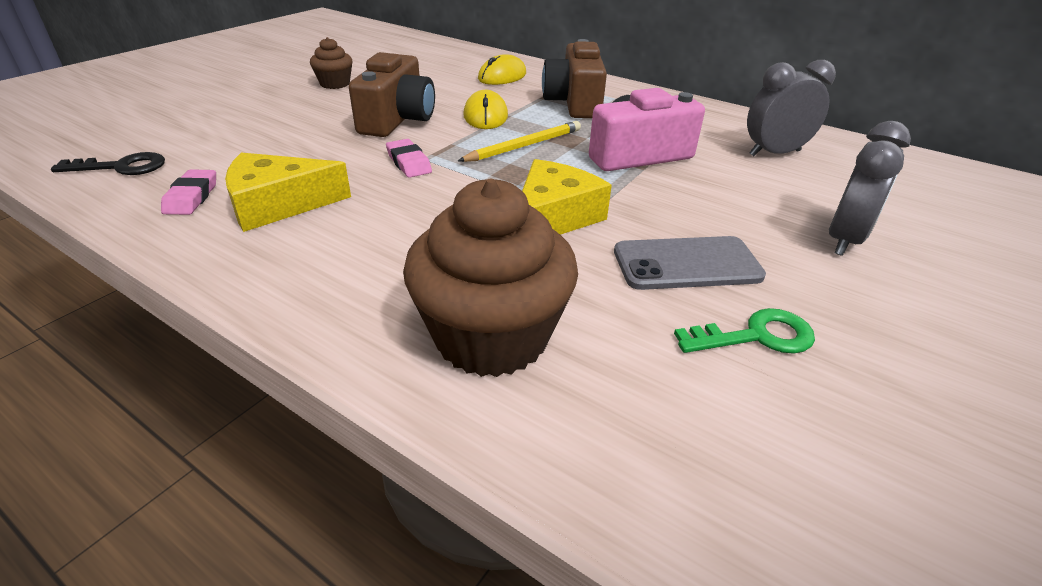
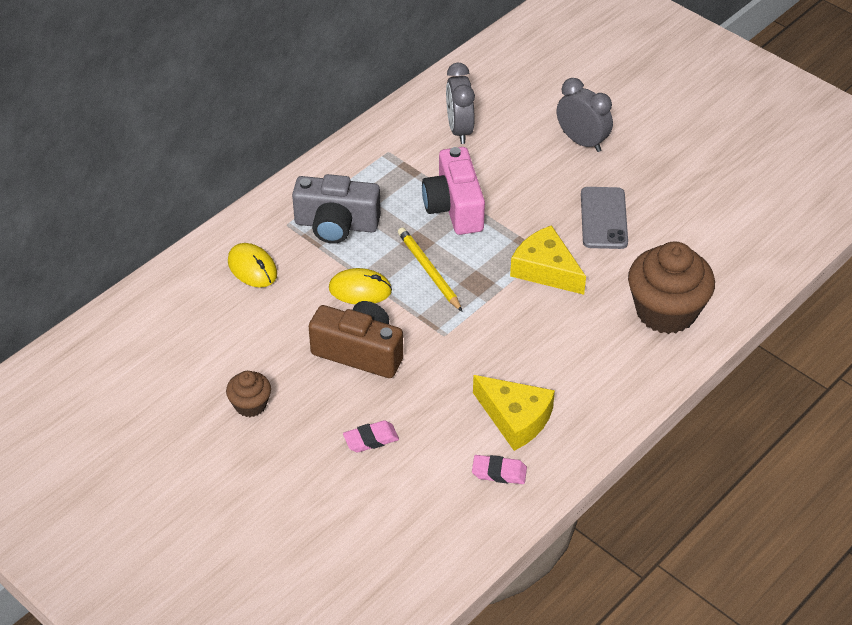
camera: 80 degrees left, 10 degrees up
black key [51,152,165,175] -> none
yellow cheese [225,153,351,232] -> yellow cheese turned 45 degrees counterclockwise [473,375,555,451]
pink eraser [386,139,432,178] -> pink eraser moved to [343,420,399,453]
brown camera [542,39,607,118] -> grey camera [292,174,381,244]
green key [674,308,815,354] -> none

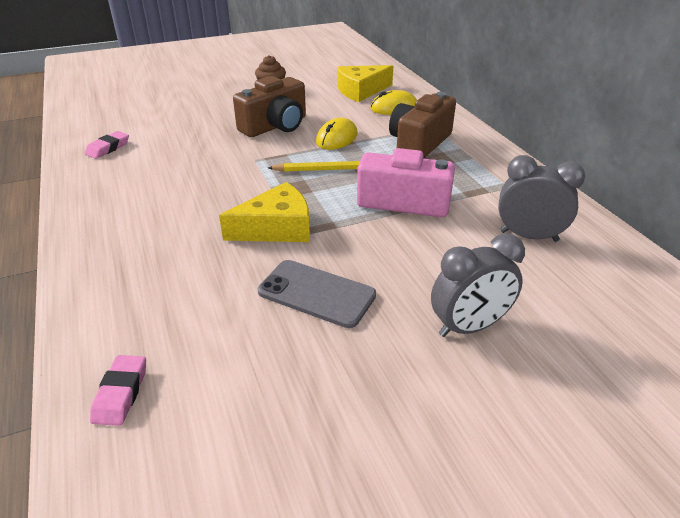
camera: 115 degrees right, 10 degrees down
grey camera [292,174,381,244] -> brown camera [389,92,456,157]
pink eraser [343,420,399,453] -> pink eraser moved to [90,355,146,426]
yellow cheese [473,375,555,451] -> yellow cheese moved to [337,65,393,102]
brown cupcake [628,242,715,334] -> none

